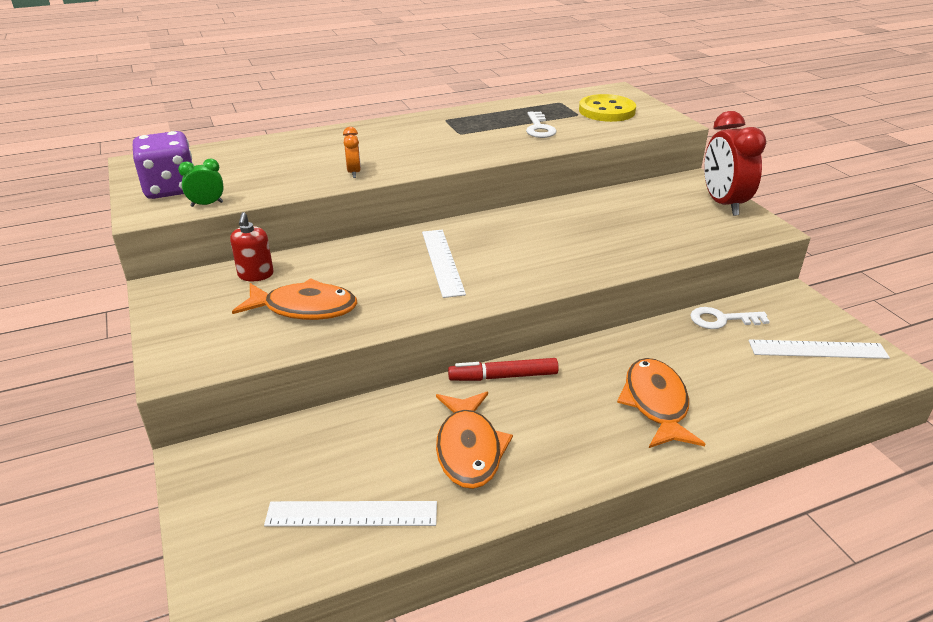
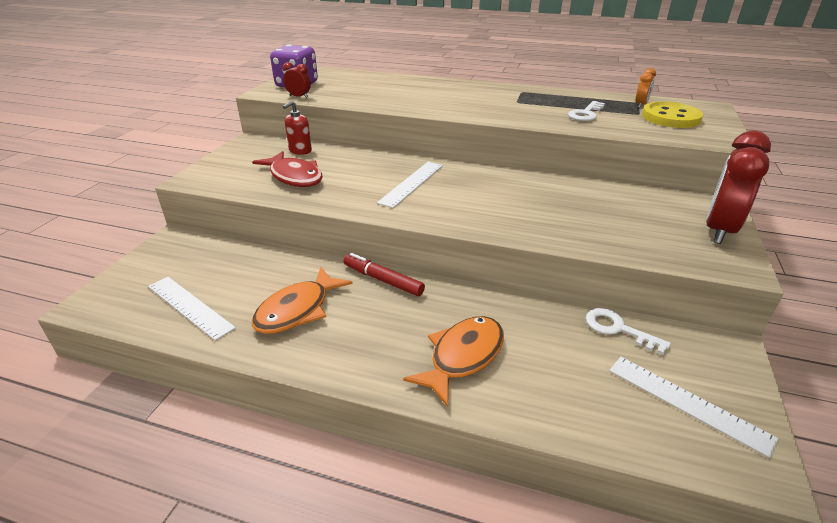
camera: 40 degrees right, 0 degrees up
green clock [178,159,224,207] -> red clock [283,62,311,98]
orange fish [232,278,357,320] -> red fish [252,151,322,187]
orange clock [343,127,361,178] -> orange clock moved to [635,68,656,108]

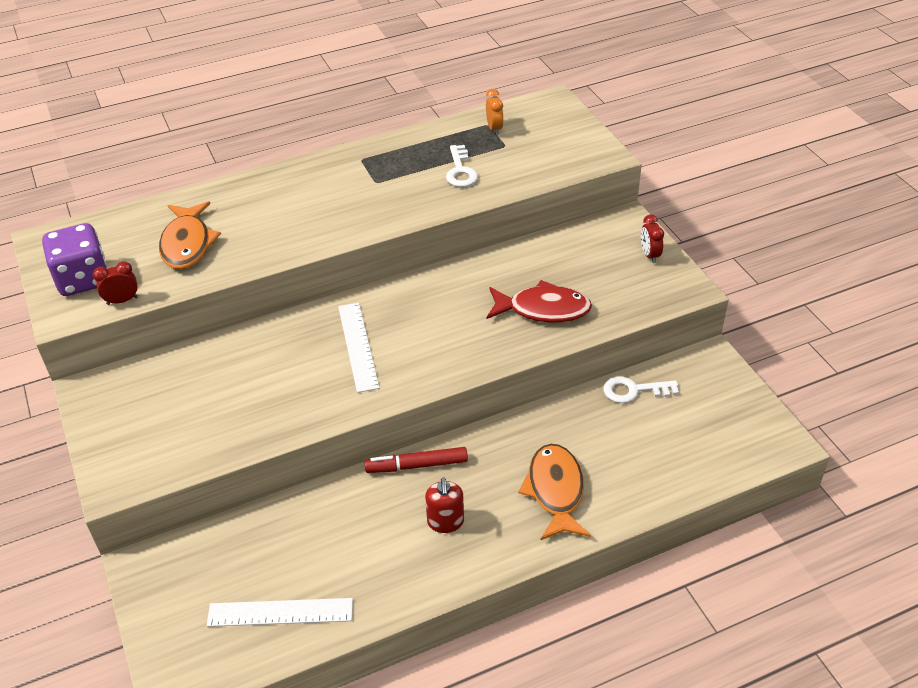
camera: 40 degrees left, 10 degrees up
red fish [252,151,322,187] -> red fish moved to [487,280,592,323]
orange fish [252,267,353,334] -> orange fish moved to [159,201,221,269]
red soap dispenser [283,101,312,155] -> red soap dispenser moved to [425,477,464,533]
white ruler [609,357,778,458] -> none
yellow button [642,102,703,128] -> none
red clock [706,131,771,244] -> red clock [641,214,664,263], size x0.47

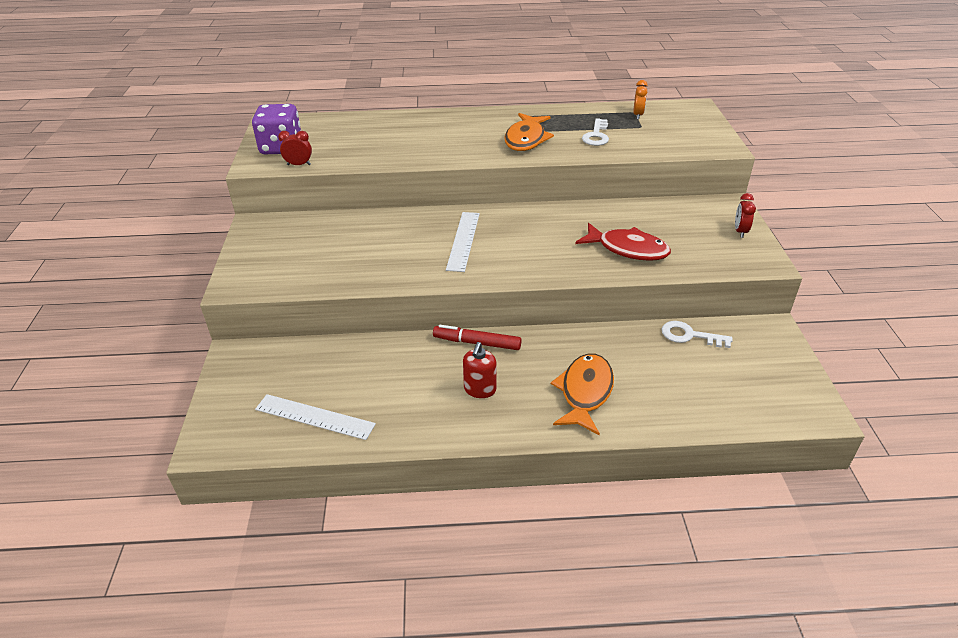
camera: 20 degrees right, 5 degrees down
orange fish [159,201,221,269] -> orange fish moved to [504,113,554,151]

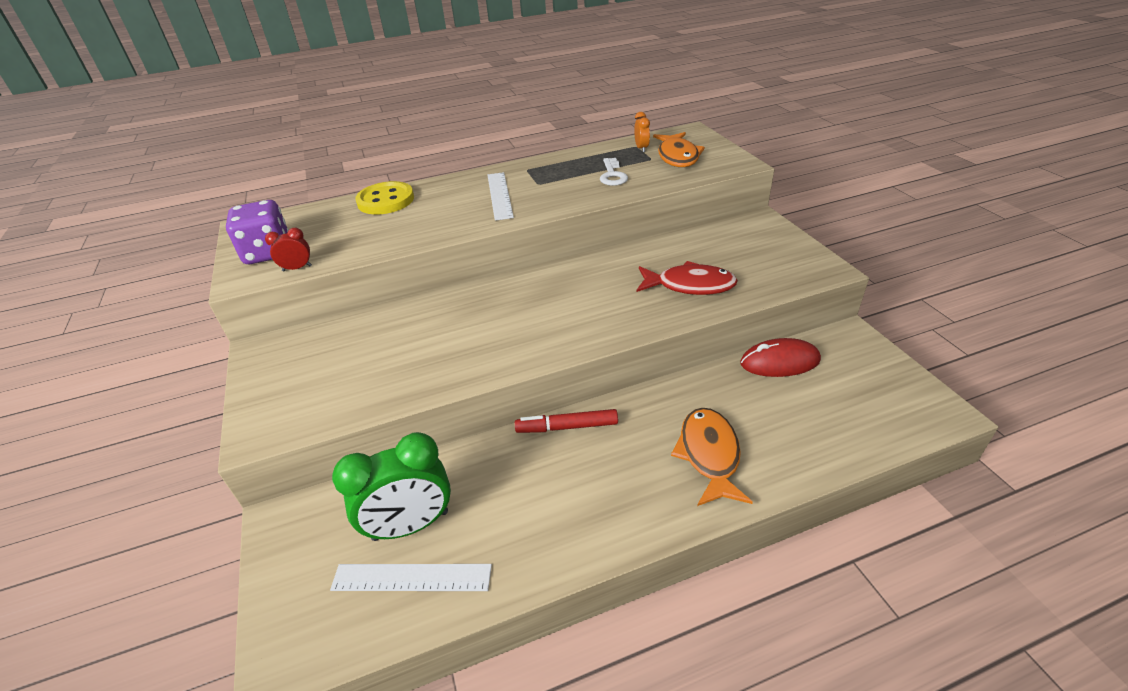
camera: 15 degrees left, 0 degrees up
white ruler [446,212,480,272] -> white ruler moved to [488,172,514,221]
red soap dispenser [463,342,497,398] -> none
orange fish [504,113,554,151] -> orange fish moved to [653,132,705,167]
white key [662,321,732,348] -> red mouse [740,338,821,377]
red clock [735,193,756,238] -> none
none -> green clock [332,432,451,541]
none -> yellow button [355,181,414,214]

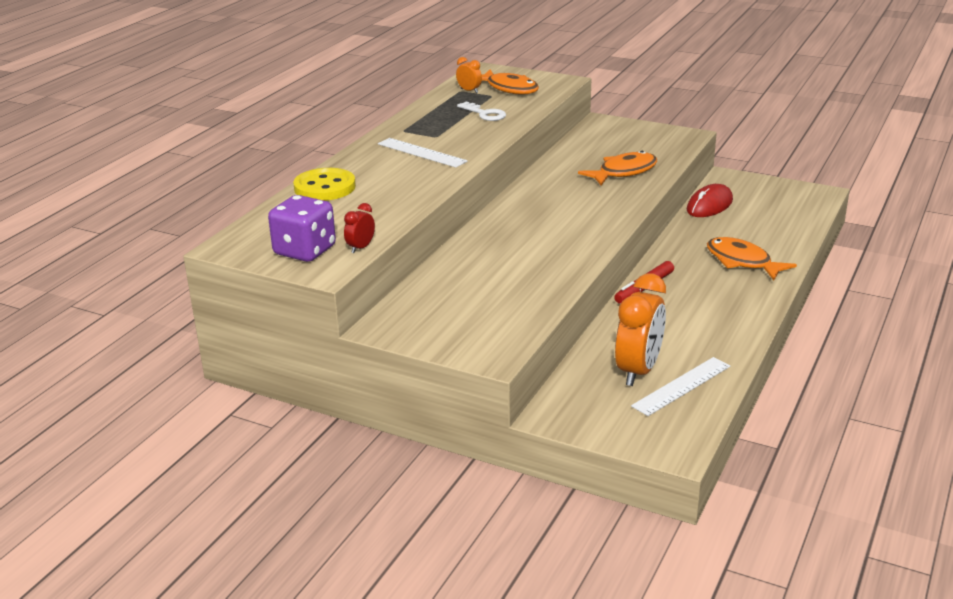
camera: 45 degrees left, 10 degrees down
green clock [332,432,451,541] -> orange clock [615,274,666,386]
red fish [637,261,738,295] -> orange fish [578,151,657,185]

